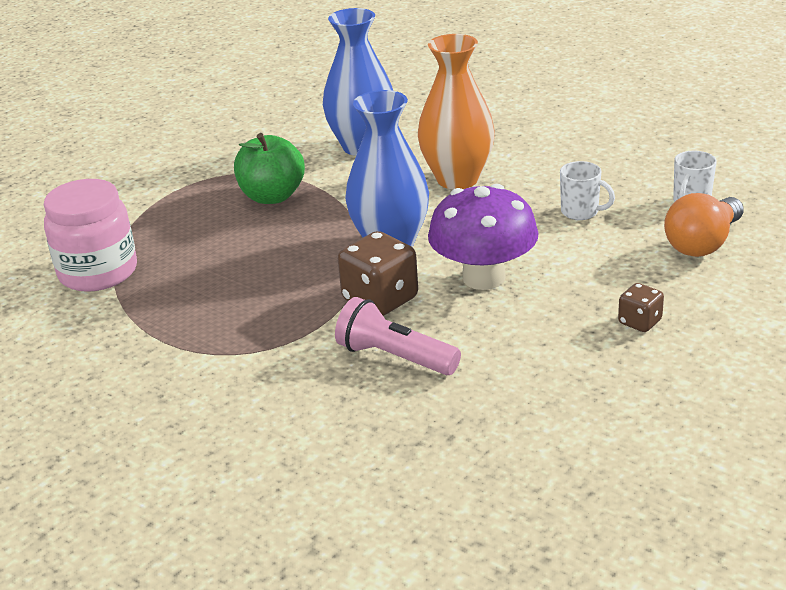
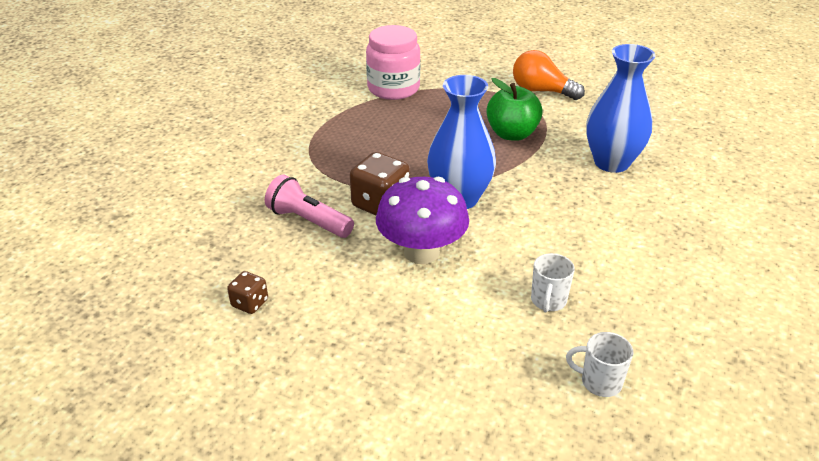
camera: 75 degrees right, 5 degrees up
pink flashlight [335,297,461,375] -> pink flashlight turned 75 degrees counterclockwise [265,175,354,238]
orange vase [418,34,495,189] -> none
brown dice [618,283,664,332] -> brown dice moved to [227,271,268,314]
orange light bulb [664,193,744,257] -> orange light bulb moved to [513,50,585,100]

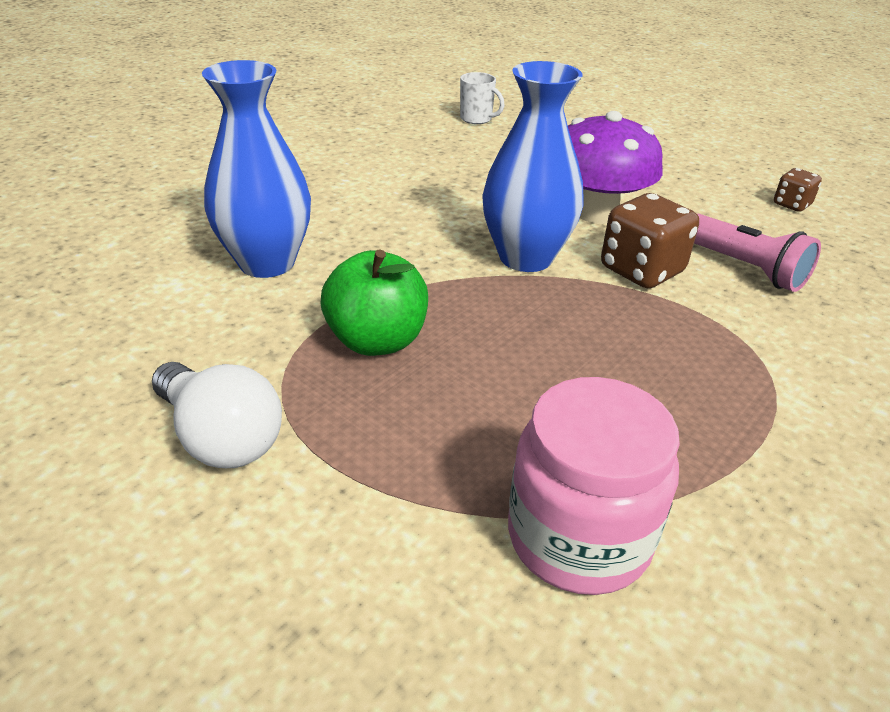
camera: 165 degrees left, 0 degrees up
orange light bulb [513,50,585,100] -> white light bulb [152,362,282,468]
white mug [531,253,575,312] -> none

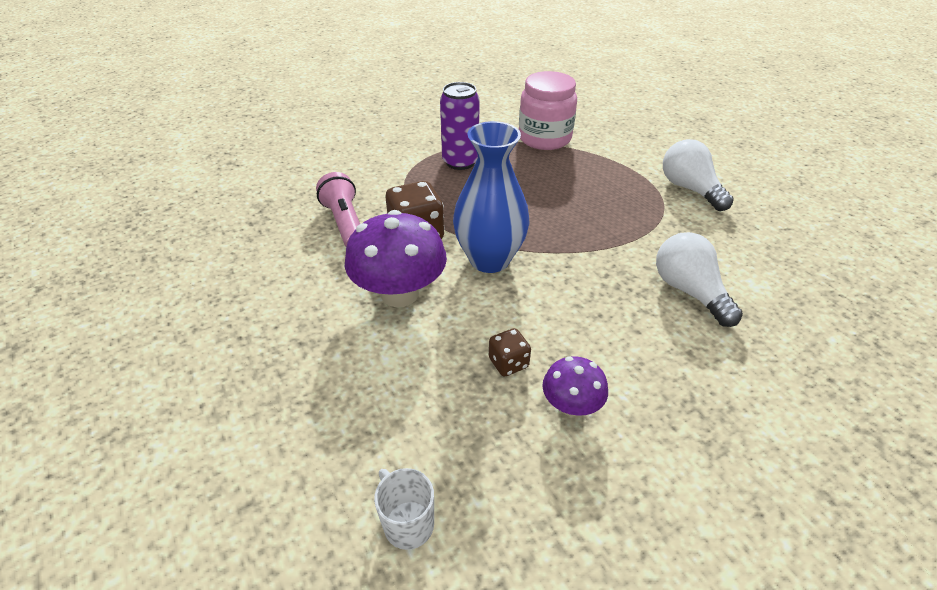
camera: 160 degrees left, 5 degrees up
blue vase [202,60,311,278] -> white light bulb [656,232,743,327]
green apple [320,249,428,356] -> none
brown dice [774,168,822,212] -> brown dice moved to [489,328,531,377]
none -> purple can [440,82,480,170]
none -> purple mushroom [542,356,608,416]

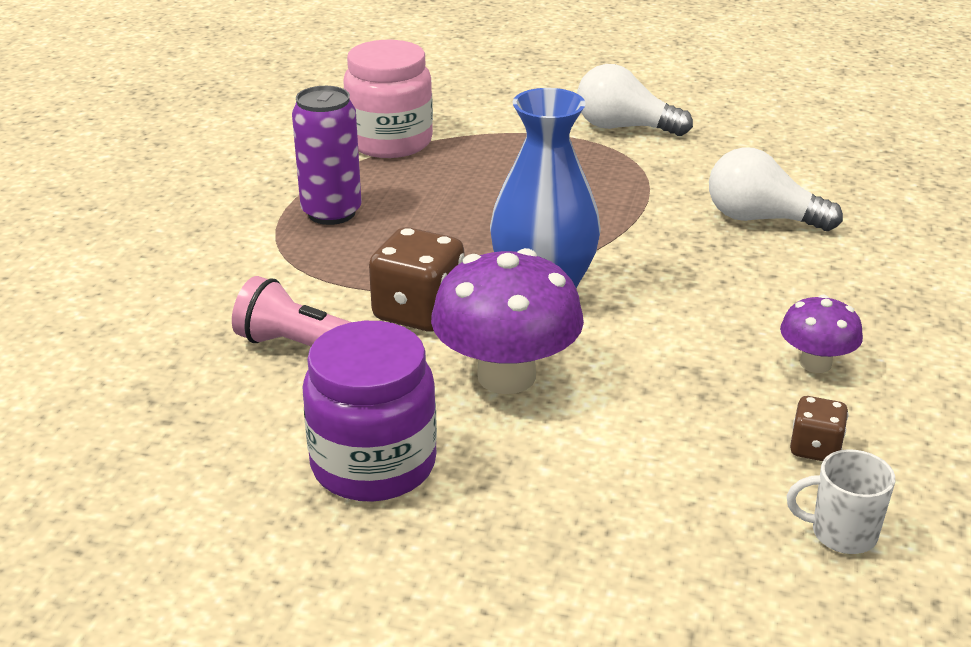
camera: 45 degrees left, 10 degrees down
brown dice [489,328,531,377] -> brown dice moved to [790,396,849,461]
none -> purple jar [303,321,437,502]

